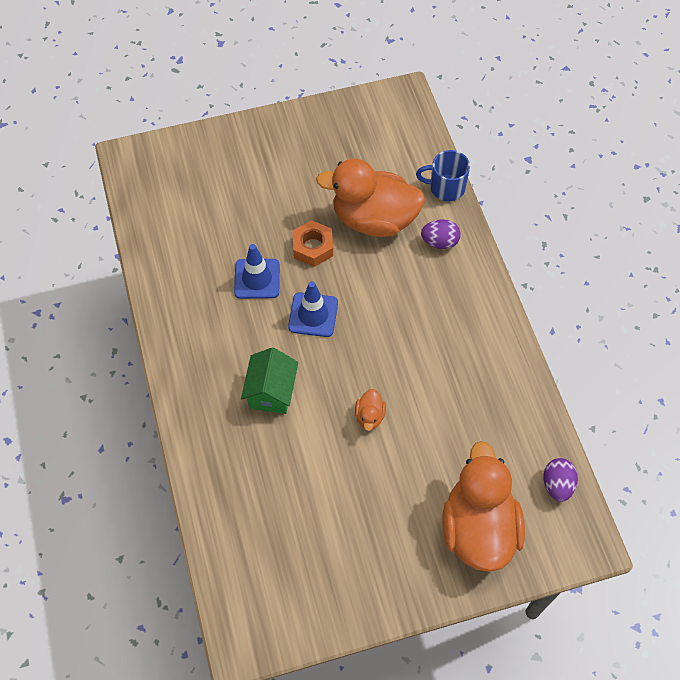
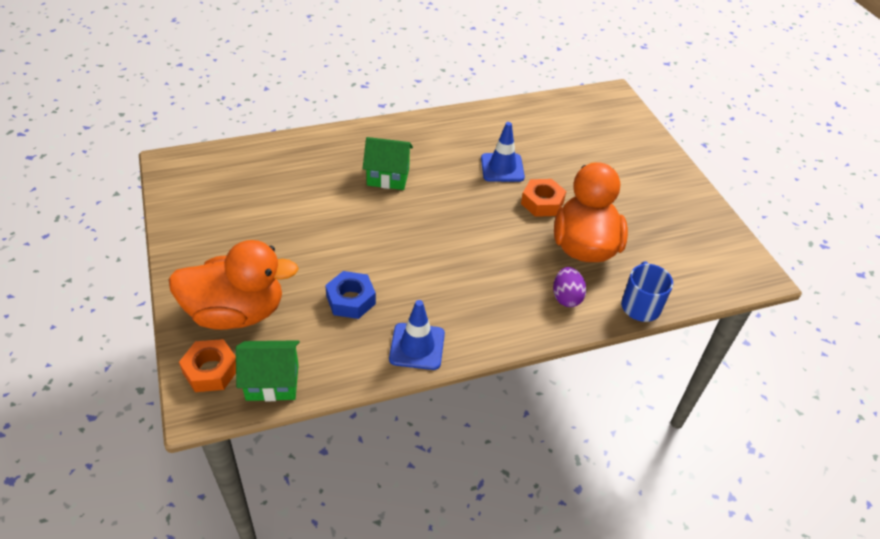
camera: 85 degrees right, 15 degrees down
blue traffic cone [288,281,338,337] -> blue traffic cone moved to [389,300,445,370]
orange duck [355,389,386,431] -> none
purple egg [543,458,578,502] -> green house [236,340,300,401]
none -> orange nut [179,339,236,392]
none -> blue nut [325,271,376,319]

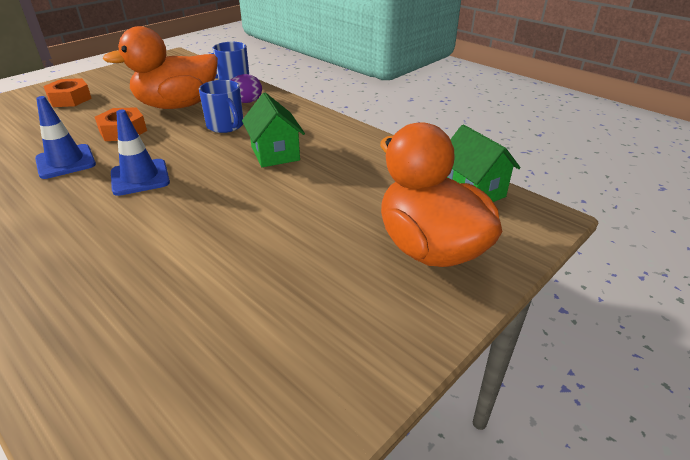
camera: 115 degrees left, 10 degrees down
orange nut [179,339,236,392] -> orange nut moved to [43,78,92,107]
blue nut [325,271,376,319] -> none
green house [363,137,413,190] -> green house moved to [242,93,305,167]
blue traffic cone [389,300,445,370] -> blue traffic cone moved to [111,110,170,196]
none -> blue mug [199,80,243,133]

